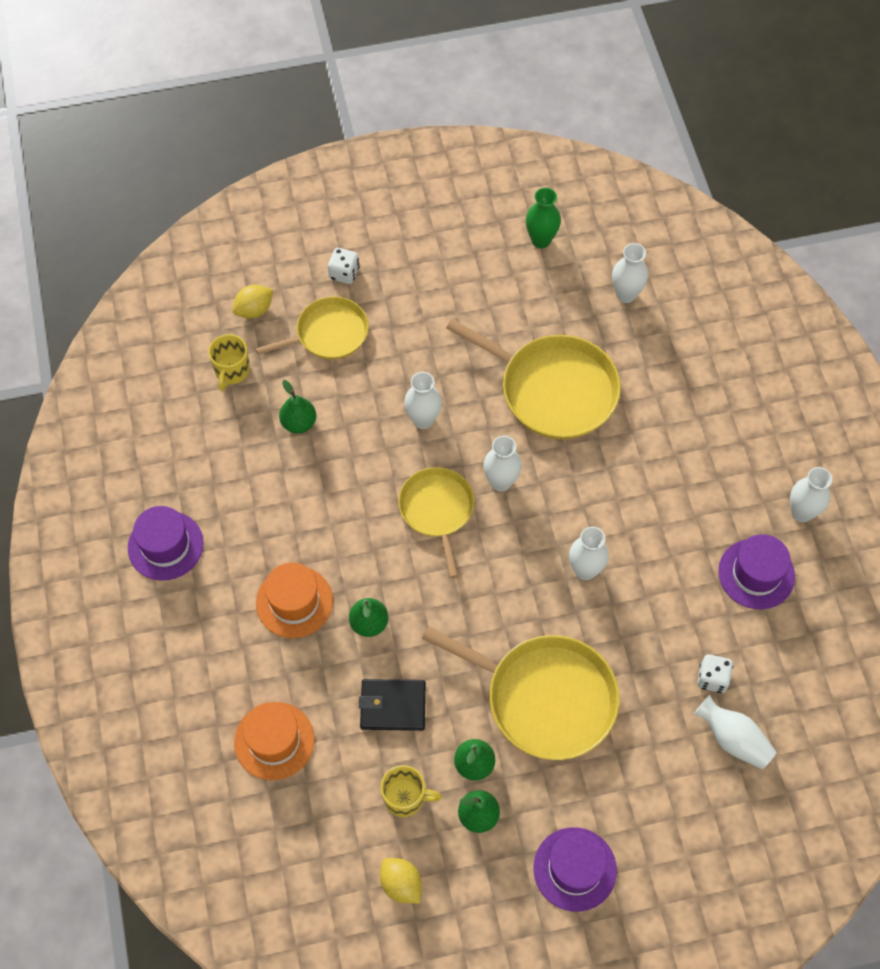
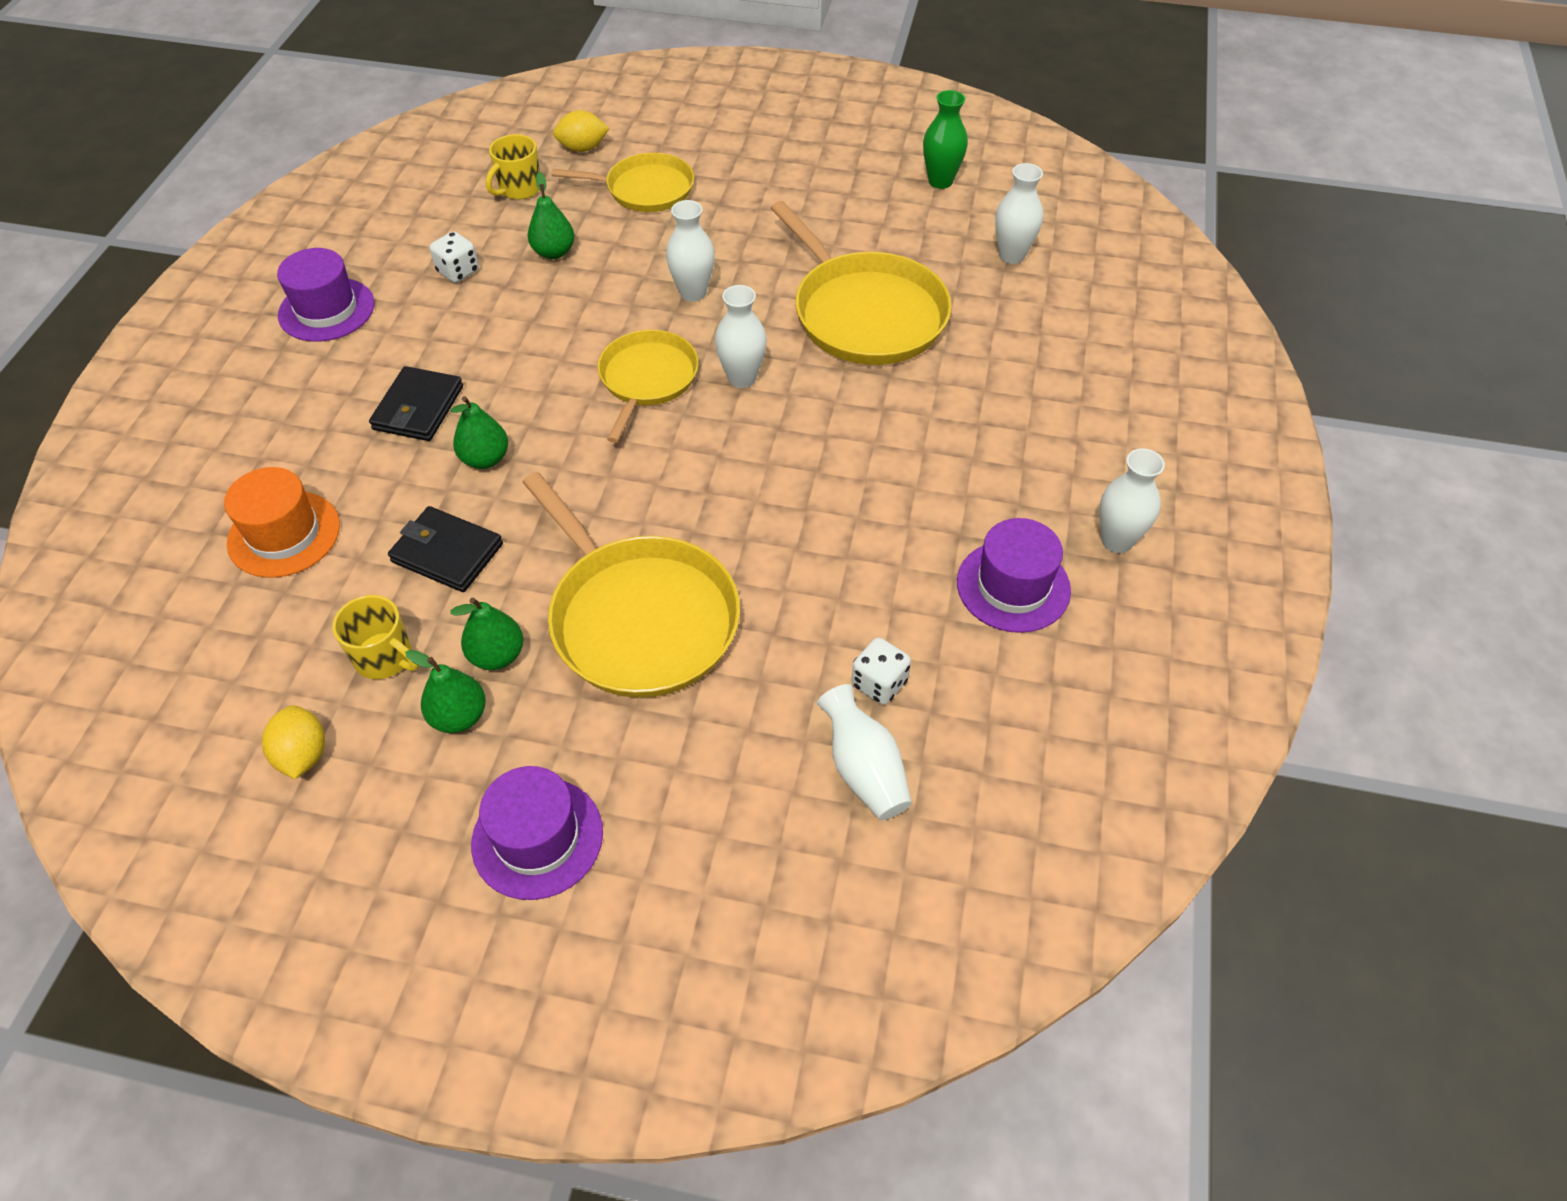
camera: 25 degrees right, 10 degrees down
orange hat [256,563,333,638] -> black wallet [369,366,463,441]
white dice [328,248,359,284] -> white dice moved to [430,231,479,283]
white vase [569,527,609,580] -> none

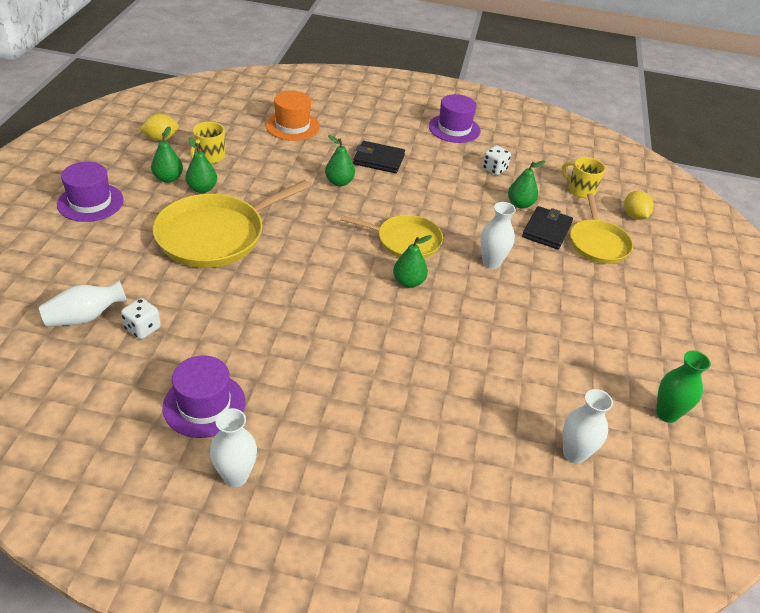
camera: 85 degrees right, 10 degrees down
black wallet [388,506,503,592] -> black wallet moved to [522,206,573,250]
white vase [715,285,767,388] -> green pear [393,235,432,288]
yellow pan [771,201,952,365] -> none

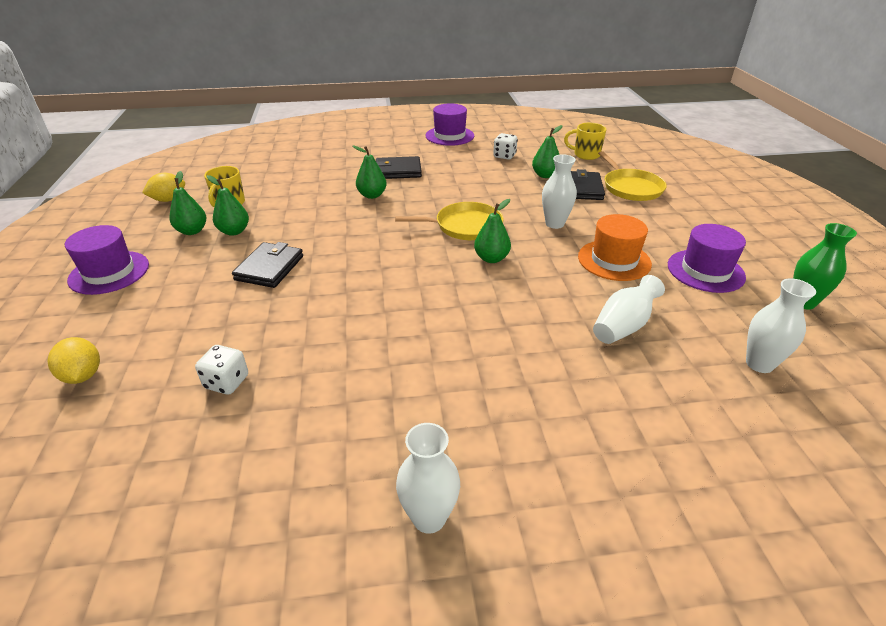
camera: 15 degrees left, 5 degrees down
white vase [39,280,127,327] -> white vase moved to [593,275,665,344]
yellow pan [153,180,310,268] -> black wallet [232,242,303,288]
purple hat [162,355,246,438] -> purple hat moved to [668,224,746,293]
orange hat [266,91,320,141] -> orange hat moved to [578,214,652,281]
yellow lemon [624,191,654,220] -> yellow lemon moved to [47,337,100,384]

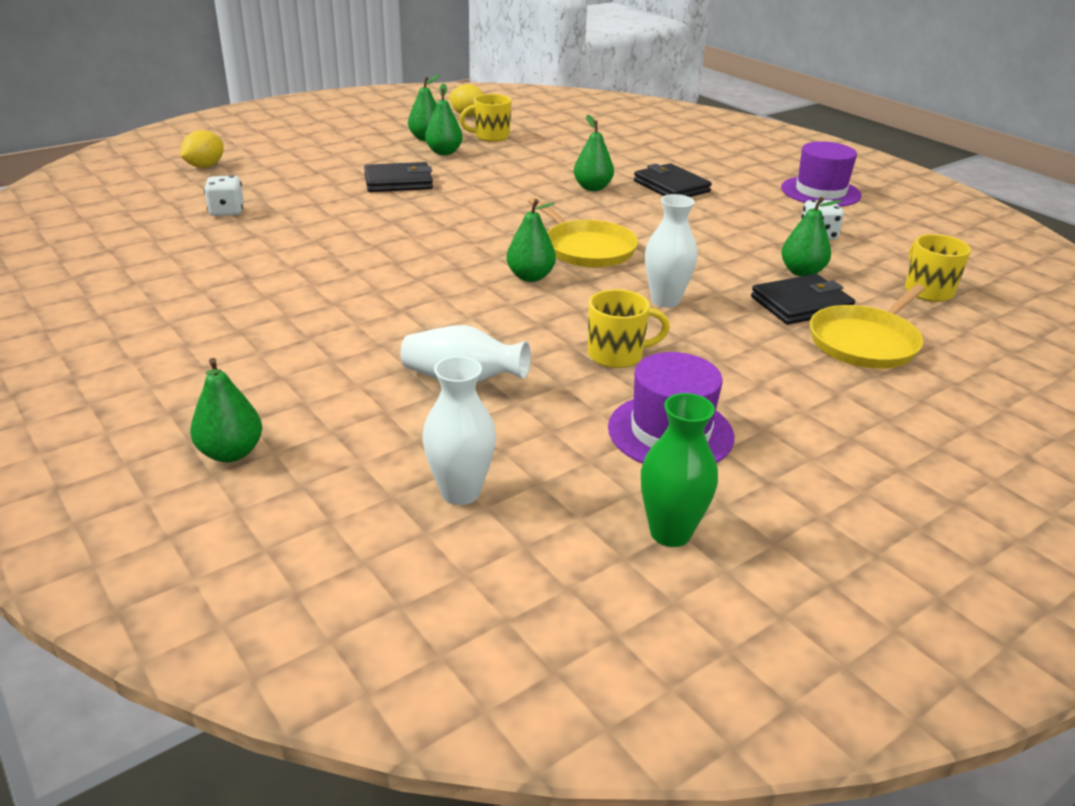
camera: 60 degrees right, 5 degrees down
purple hat [65,225,149,295] -> none
white vase [396,423,460,534] -> none
orange hat [578,214,652,281] -> yellow mug [588,289,670,368]
none -> green pear [190,358,262,462]

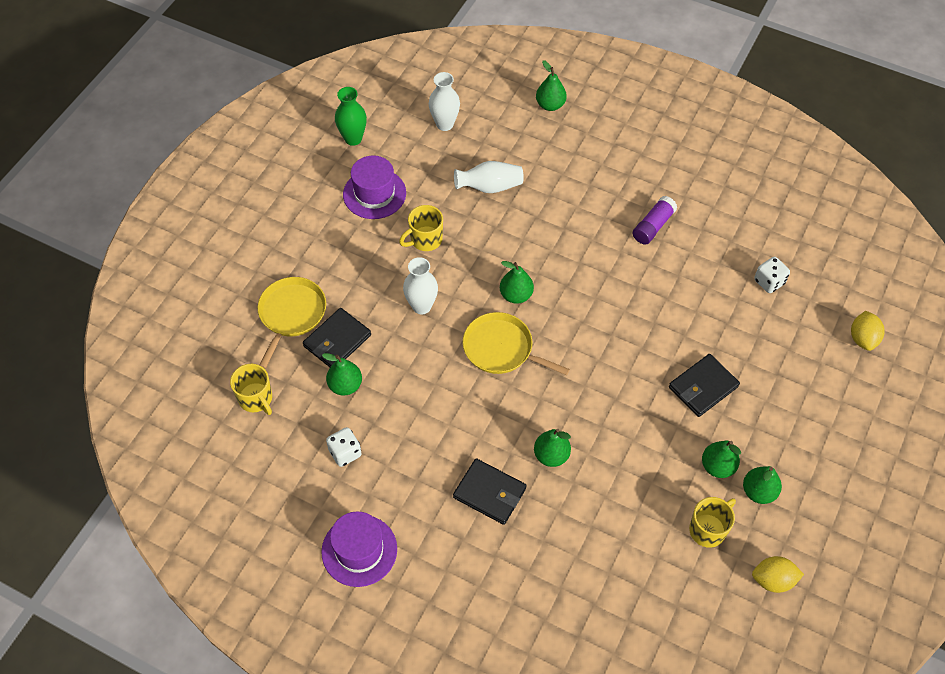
camera: 155 degrees right, 25 degrees up
none -> purple glue stick [633,196,678,245]

